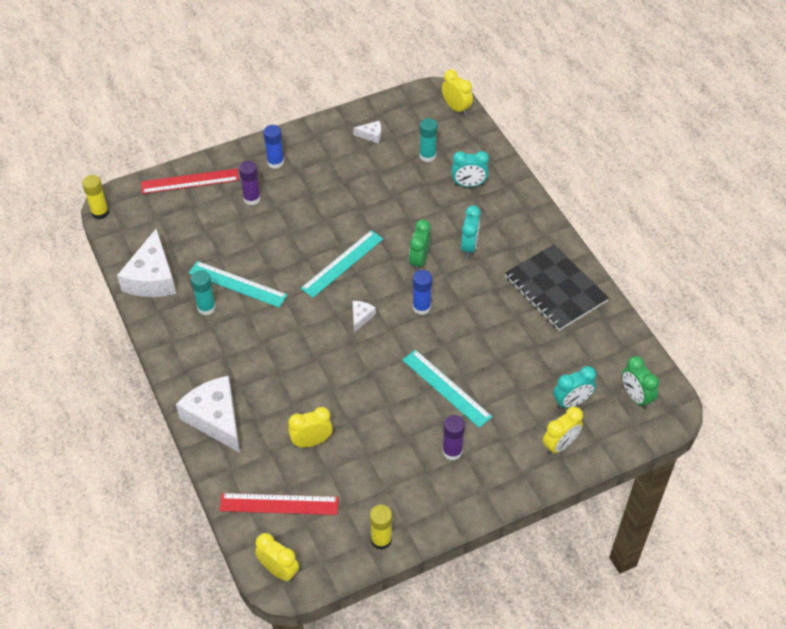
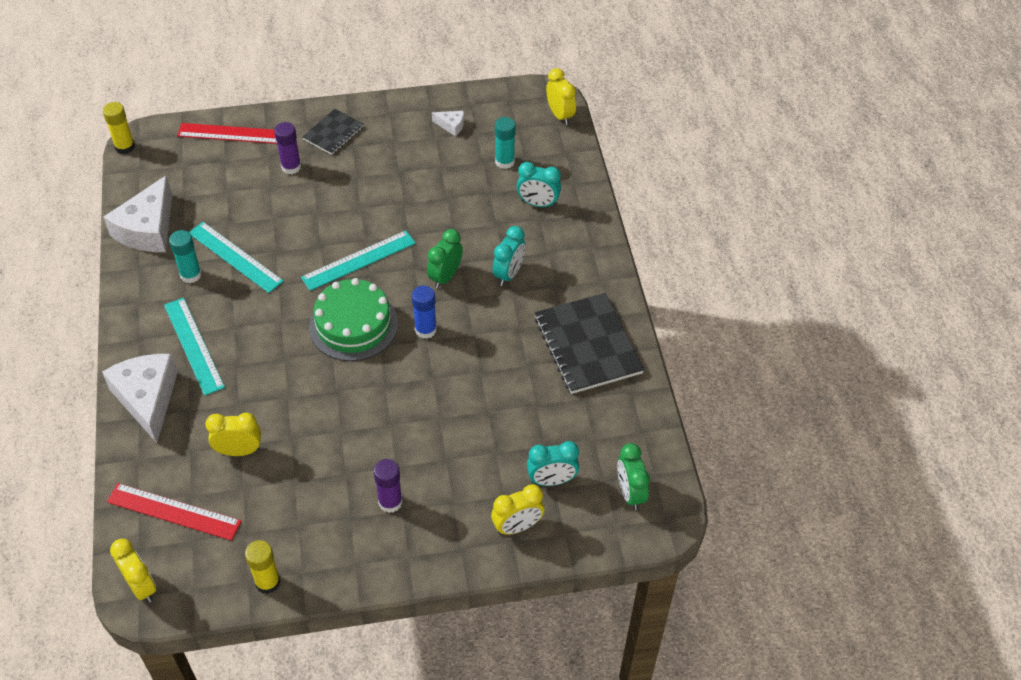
camera: 15 degrees right, 0 degrees up
blue glue stick [263,125,284,169] -> black notebook [303,109,364,155]
white cheese [352,301,376,332] -> green cake [309,278,398,361]
turquoise ruler [402,350,492,428] -> turquoise ruler moved to [164,298,225,396]

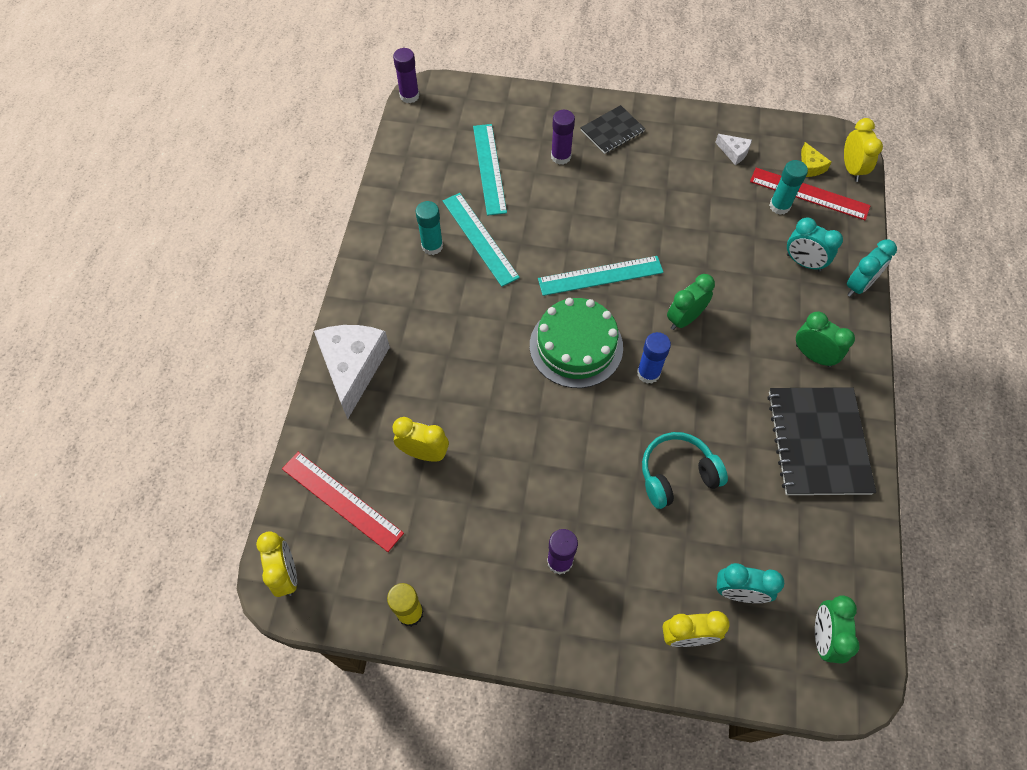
camera: 20 degrees right, 10 degrees up
yellow glue stick [103,102,135,154] -> purple glue stick [393,48,419,103]
white cheese [104,175,172,252] -> none
turquoise ruler [164,298,225,396] -> turquoise ruler moved to [473,124,507,216]
red ruler [177,123,277,144] -> red ruler moved to [750,168,871,220]
turquoise clock [493,226,526,286] -> turquoise clock moved to [846,239,897,297]
none -> turquoise headphones [642,432,728,509]
none -> green clock [796,312,855,367]
none -> yellow cheese [801,142,831,177]

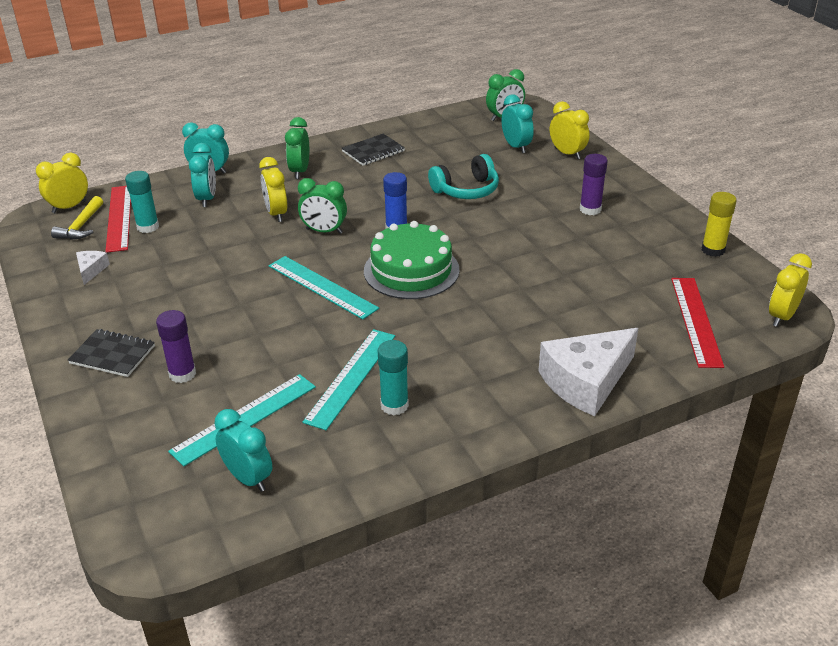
camera: 125 degrees left, 25 degrees down
purple glue stick [393,48,419,103] -> none
yellow clock [393,417,449,462] -> yellow clock moved to [259,157,287,222]
turquoise headphones [642,432,728,509] -> turquoise headphones turned 60 degrees counterclockwise [428,154,499,199]
black notebook [767,387,876,495] -> black notebook [341,134,405,166], size x0.56
yellow cheese [801,142,831,177] -> yellow hammer [51,196,103,240]
none -> turquoise clock [214,409,272,492]

